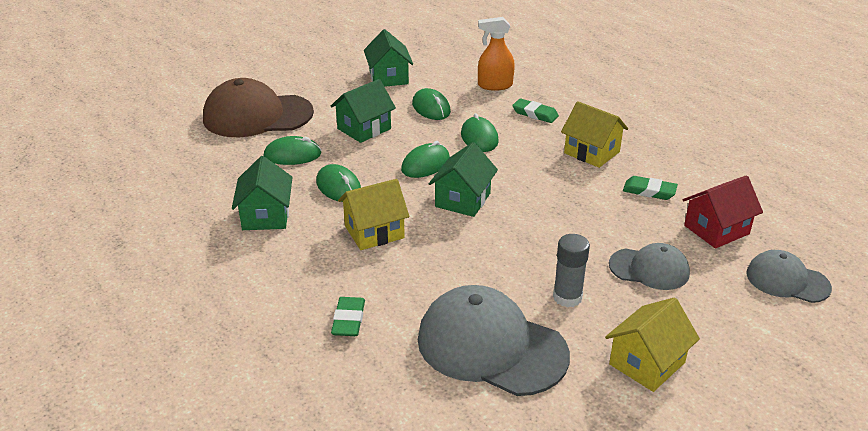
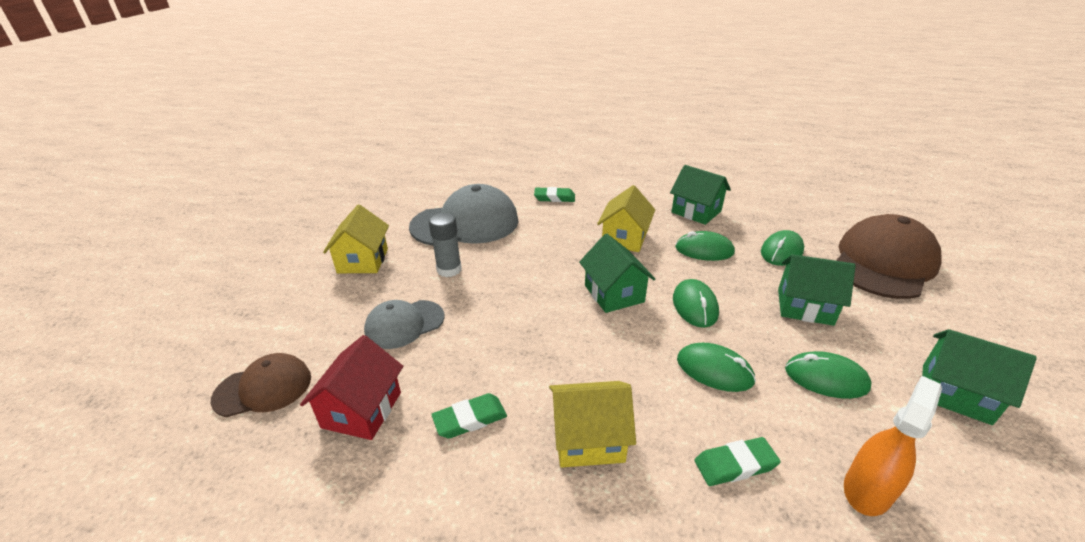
camera: 135 degrees right, 0 degrees up
green house [331,79,396,143] -> green house turned 75 degrees counterclockwise [778,254,856,326]
green eraser [331,297,365,336] -> green eraser turned 45 degrees counterclockwise [534,187,575,202]
grey cap [746,250,832,303] -> brown cap [211,353,311,417]

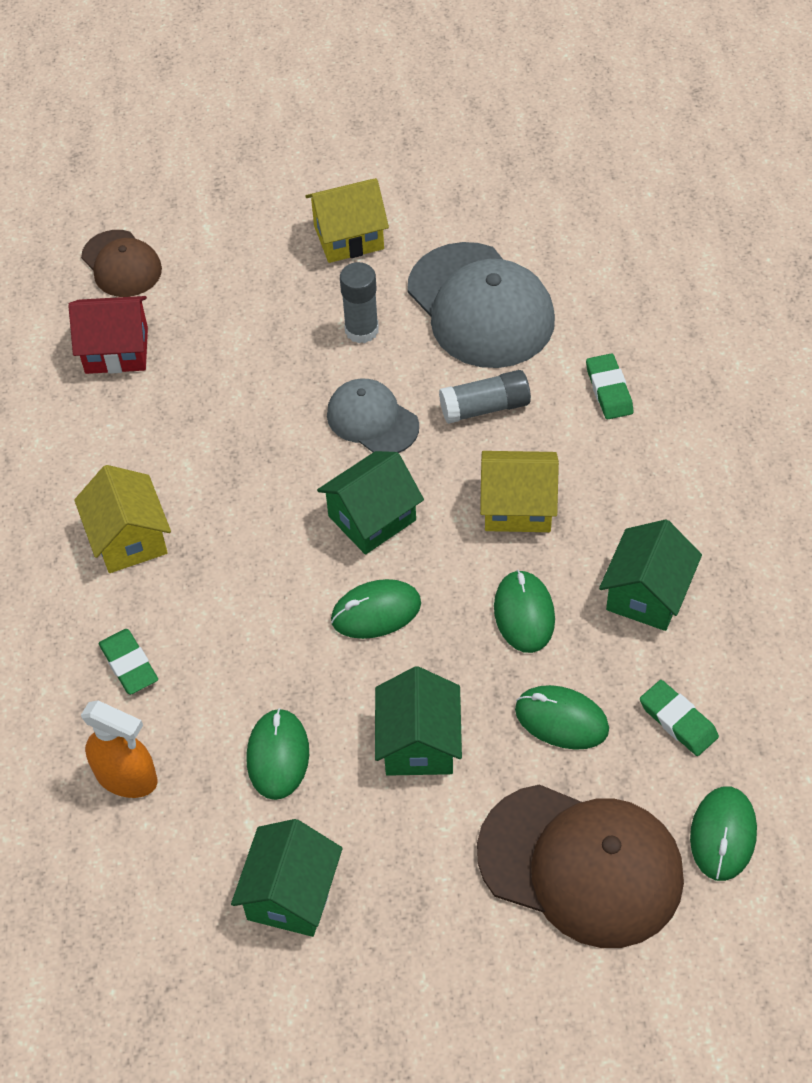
camera: 75 degrees right, 20 degrees up
grey cap [364,300,444,349] -> grey cap moved to [327,378,419,453]
green eraser [431,393,507,439] -> green eraser moved to [640,680,719,756]
green mouse [677,343,756,392] -> green mouse moved to [690,786,757,881]
none -> grey glue stick [439,370,531,424]

